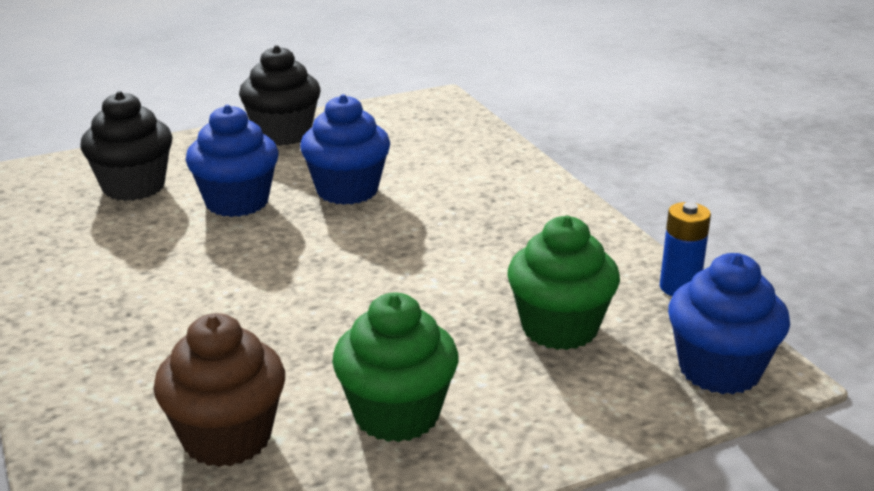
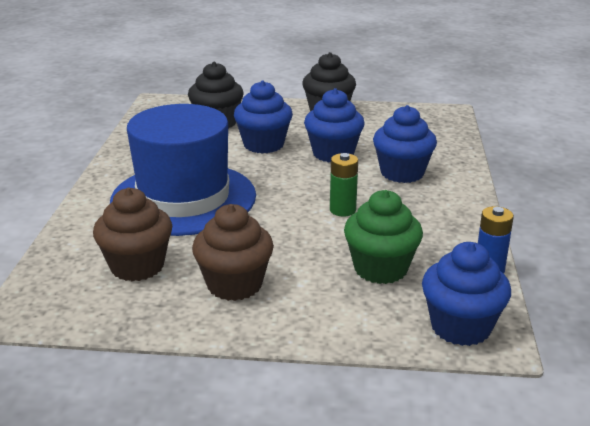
camera: 30 degrees right, 0 degrees up
green cupcake [332,293,459,442] -> brown cupcake [192,204,274,301]
none -> blue hat [110,104,256,236]
none -> green battery [330,153,358,216]
none -> blue cupcake [373,105,437,183]

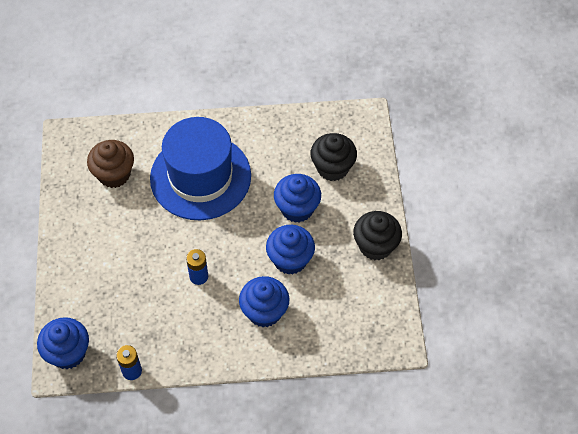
camera: 80 degrees right, 30 degrees up
brown cupcake [192,204,274,301] -> none
green battery [330,153,358,216] -> blue battery [186,249,208,285]
green cupcake [344,190,423,284] -> none

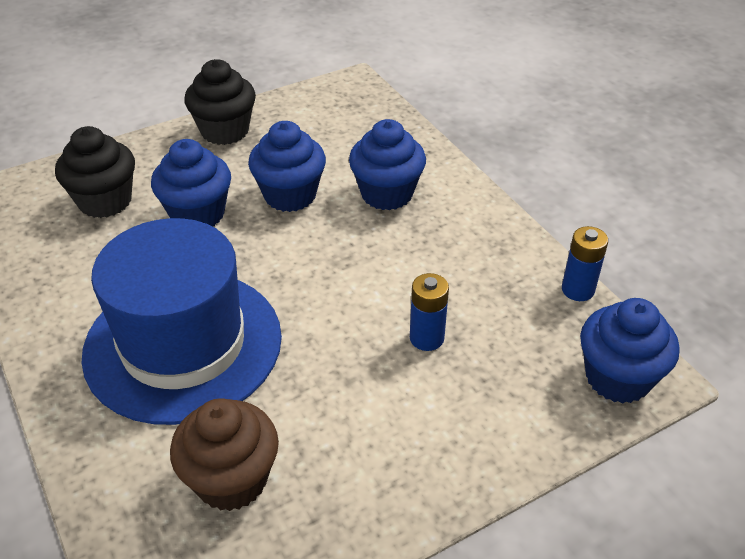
camera: 115 degrees left, 15 degrees down
blue battery [186,249,208,285] -> blue battery moved to [410,273,449,351]

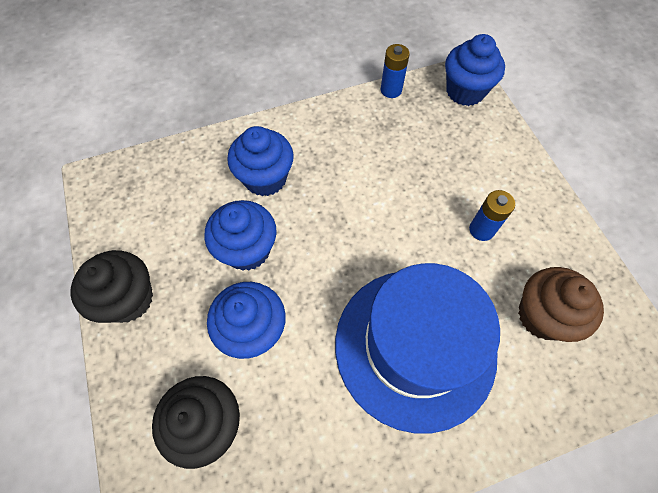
camera: 80 degrees left, 20 degrees up
blue battery [410,273,449,351] -> blue battery moved to [469,190,515,241]

